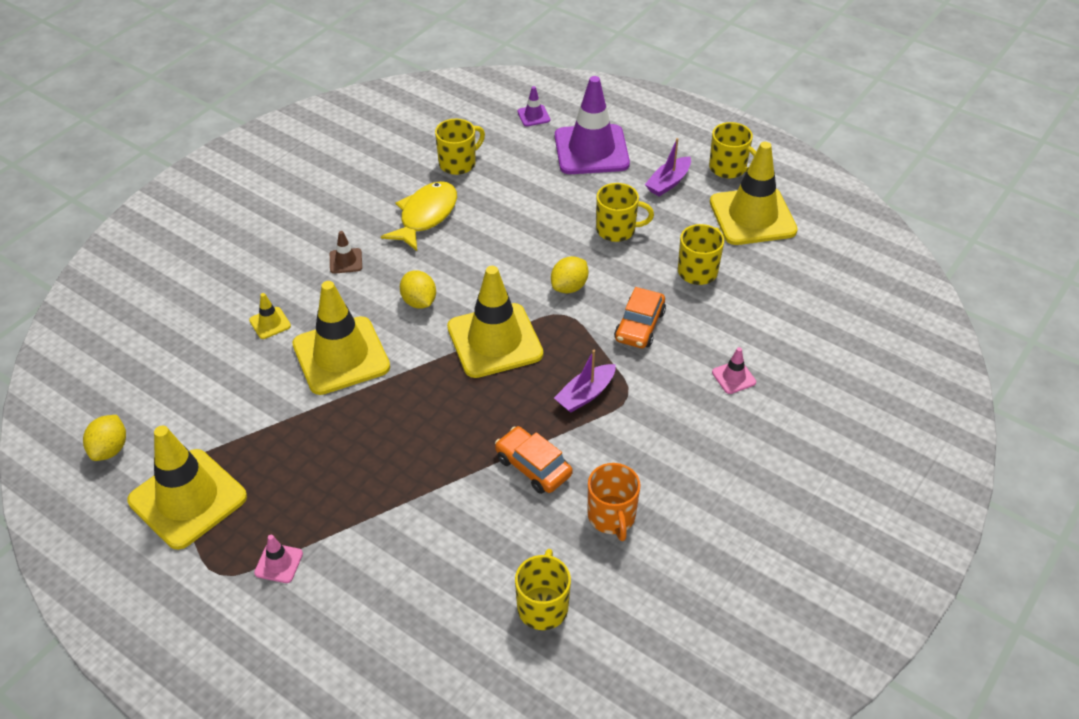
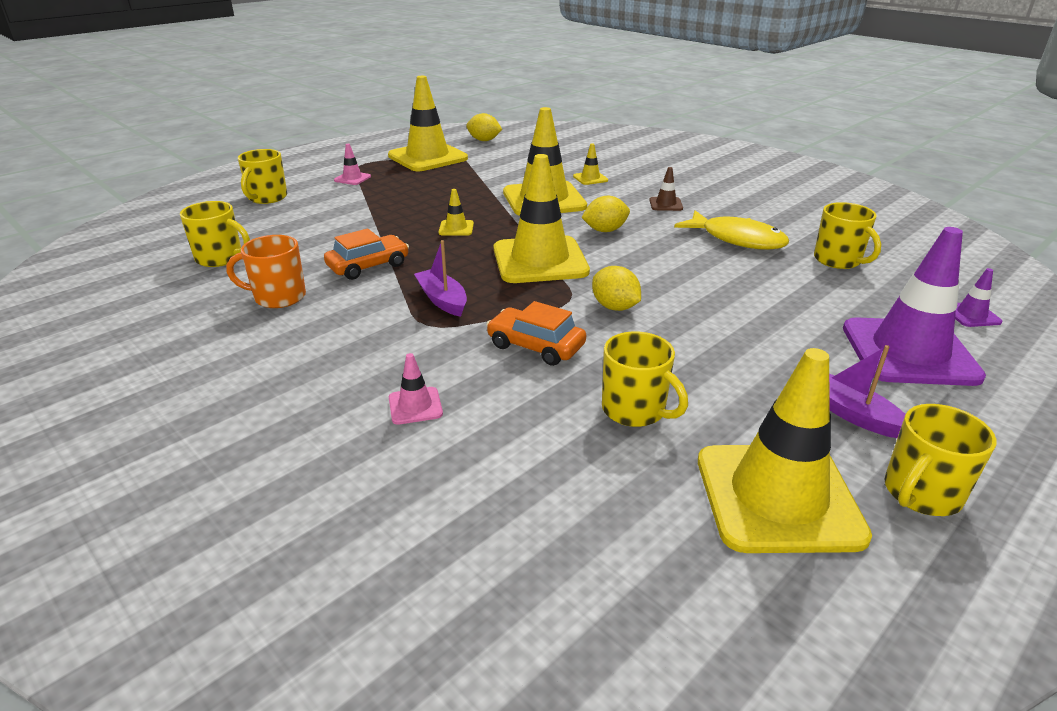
camera: 100 degrees right, 15 degrees down
yellow mug [596,183,654,242] -> yellow mug moved to [238,149,287,204]
none -> yellow traffic cone [438,189,474,236]

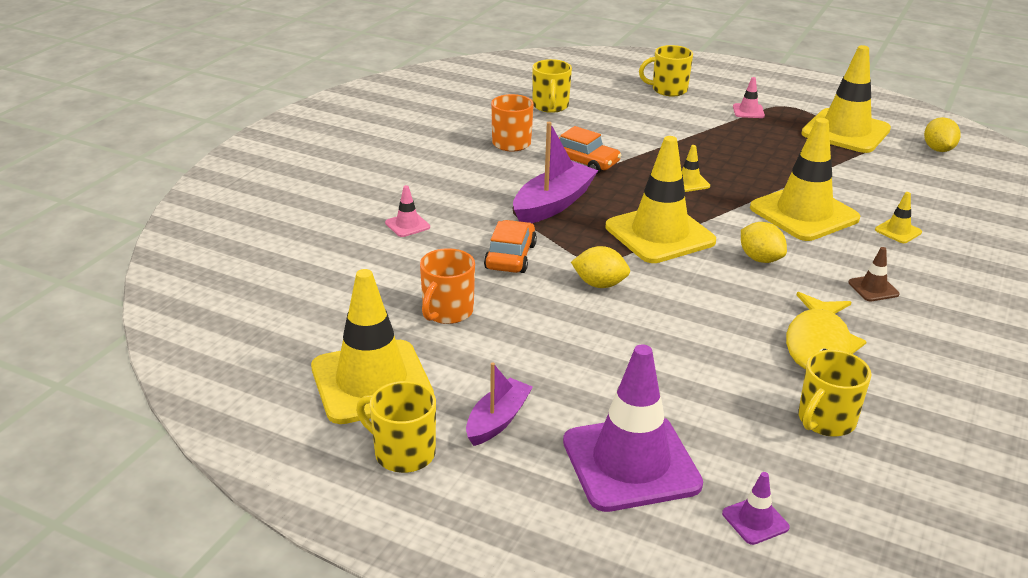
camera: 70 degrees right, 0 degrees up
purple boat [414,240,467,317] -> purple boat [513,122,598,223], size x1.60
yellow lemon [592,266,641,311] -> yellow lemon turned 75 degrees clockwise [571,246,630,288]
yellow mug [602,332,688,427] -> orange mug [420,248,475,324]

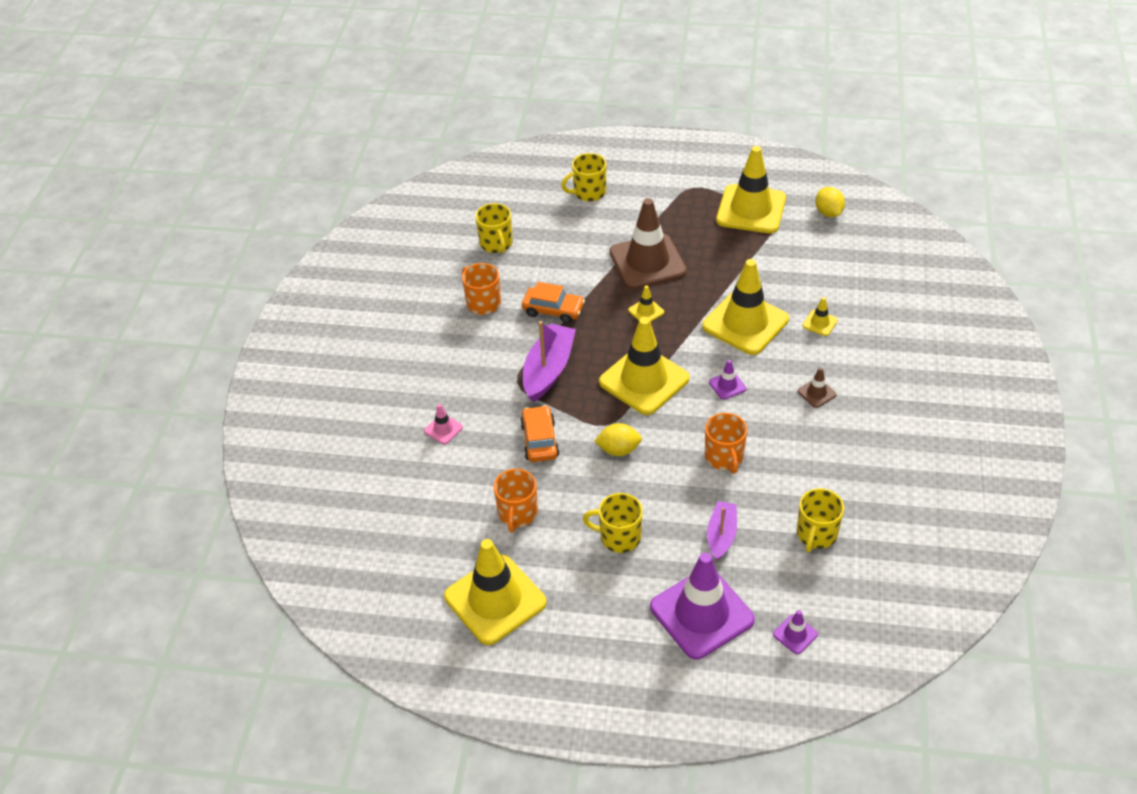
camera: 15 degrees left, 15 degrees up
yellow mug [356,381,436,473] -> yellow mug moved to [583,493,643,553]
purple boat [466,362,533,446] -> purple boat moved to [707,501,737,561]
pink traffic cone [733,77,765,118] -> none
yellow lemon [741,222,787,263] -> purple traffic cone [709,360,746,400]
yellow fish [786,292,867,369] -> none
none -> brown traffic cone [610,198,687,289]
none -> orange mug [705,413,747,474]

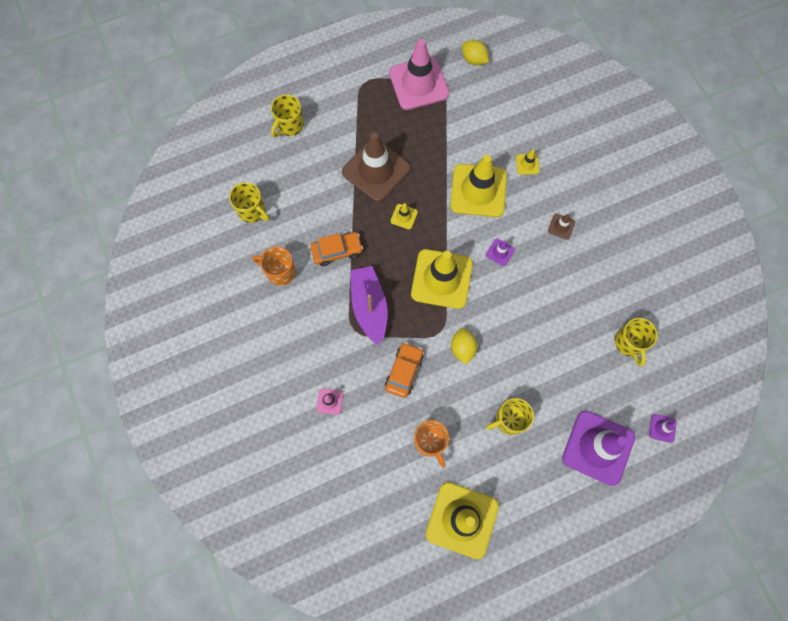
camera: 35 degrees left, 25 degrees up
orange car [520,405,560,462] -> orange car turned 60 degrees clockwise [385,342,424,398]
yellow lemon [594,423,642,456] -> yellow lemon turned 60 degrees counterclockwise [451,328,477,365]
orange mug [705,413,747,474] -> none
purple boat [707,501,737,561] -> none
yellow traffic cone [716,146,786,234] -> pink traffic cone [389,39,449,110]

